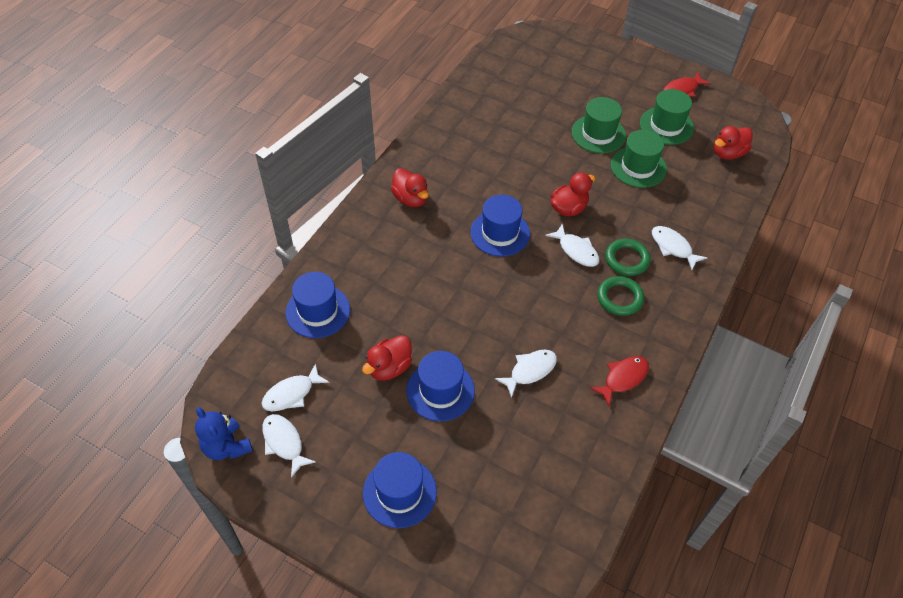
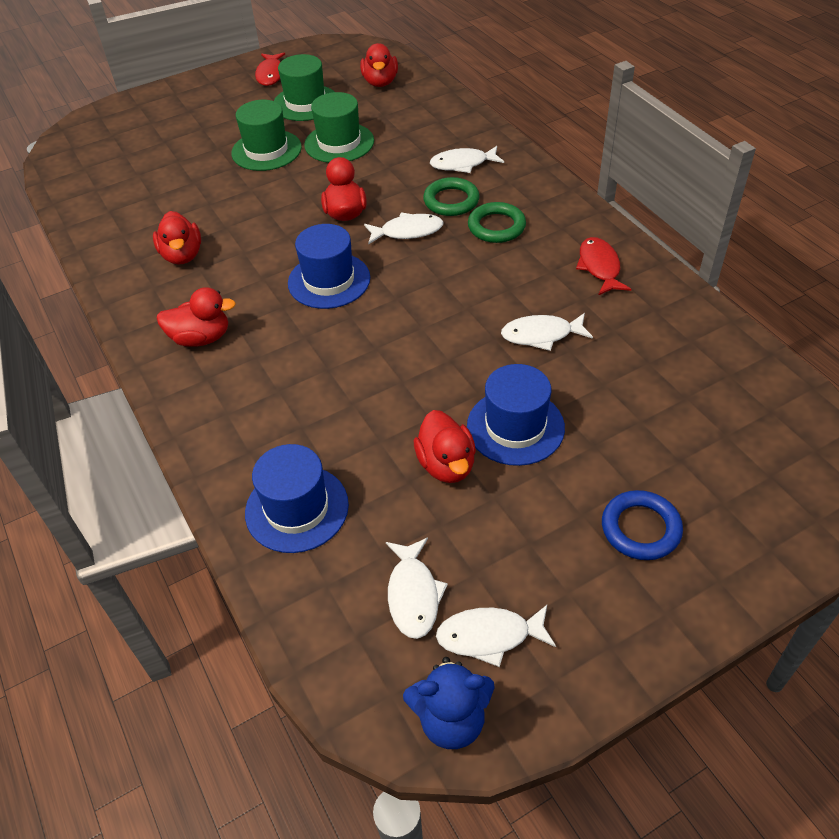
camera: 55 degrees left, 5 degrees down
blue hat [363,452,437,528] -> blue ring [602,490,683,560]
white fish [495,350,557,398] -> white fish turned 90 degrees counterclockwise [501,313,593,351]
none -> red duck [153,211,201,265]

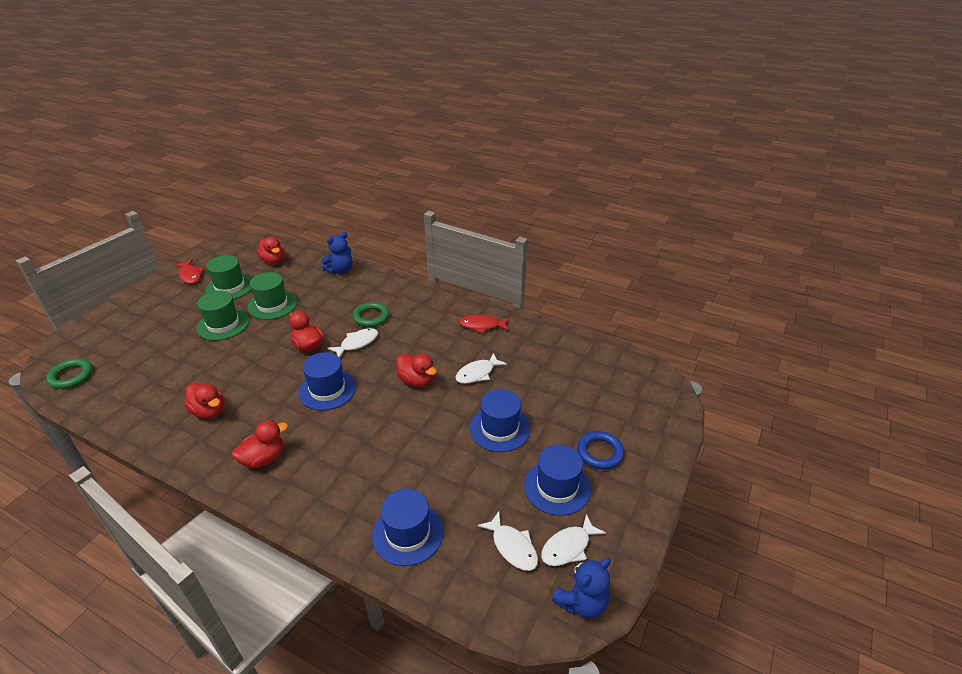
camera: 35 degrees left, 10 degrees down
red duck [414,410,476,483] -> red duck moved to [396,354,437,387]
white fish [430,146,504,173] -> none
green ring [468,202,526,243] -> green ring moved to [46,359,93,389]
red fish [576,237,631,295] -> red fish turned 45 degrees counterclockwise [459,315,509,334]
none -> blue teddy bear [322,232,352,274]
none -> blue hat [524,445,591,516]

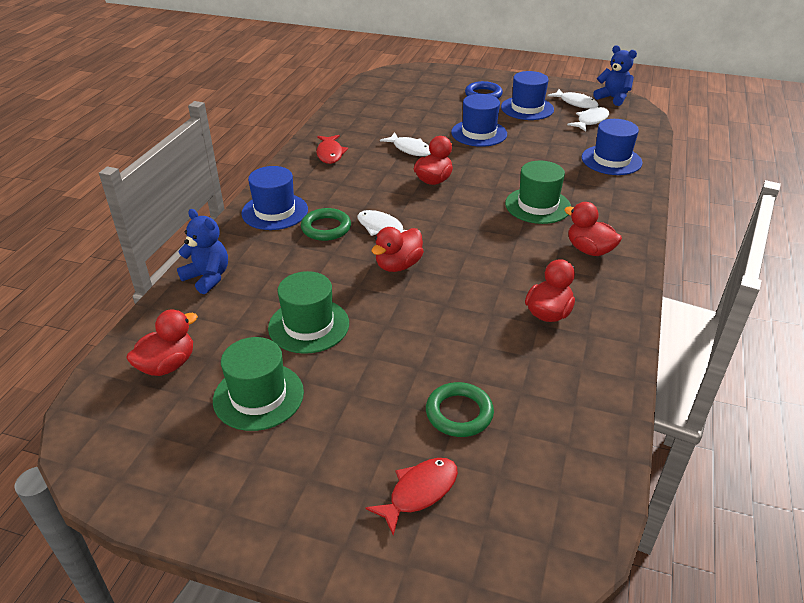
camera: 100 degrees left, 0 degrees up
green ring [46,359,93,389] -> green ring moved to [426,382,494,437]
red fish [175,259,204,284] -> red fish moved to [366,458,458,536]
green hat [197,291,249,341] -> green hat moved to [505,161,571,224]
blue hat [298,352,356,411] -> blue hat moved to [242,166,308,230]

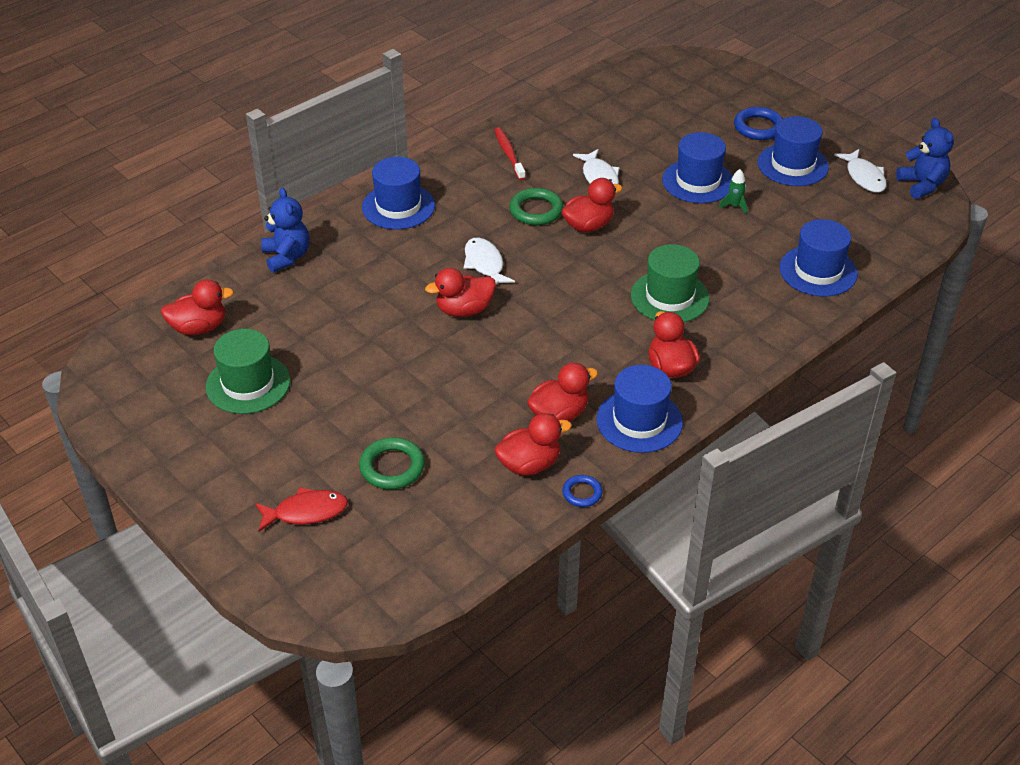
camera: 30 degrees right, 5 degrees up
green hat [268,271,349,354] -> none
green ring [301,208,351,241] -> green ring moved to [509,188,563,225]
red fish [317,135,348,164] -> red toothbrush [494,127,525,180]
white fish [567,106,609,131] -> none
none -> red duck [494,413,572,475]
none -> blue ring [562,475,603,507]
none -> blue hat [596,365,683,453]
none -> green rocket [719,169,747,215]

